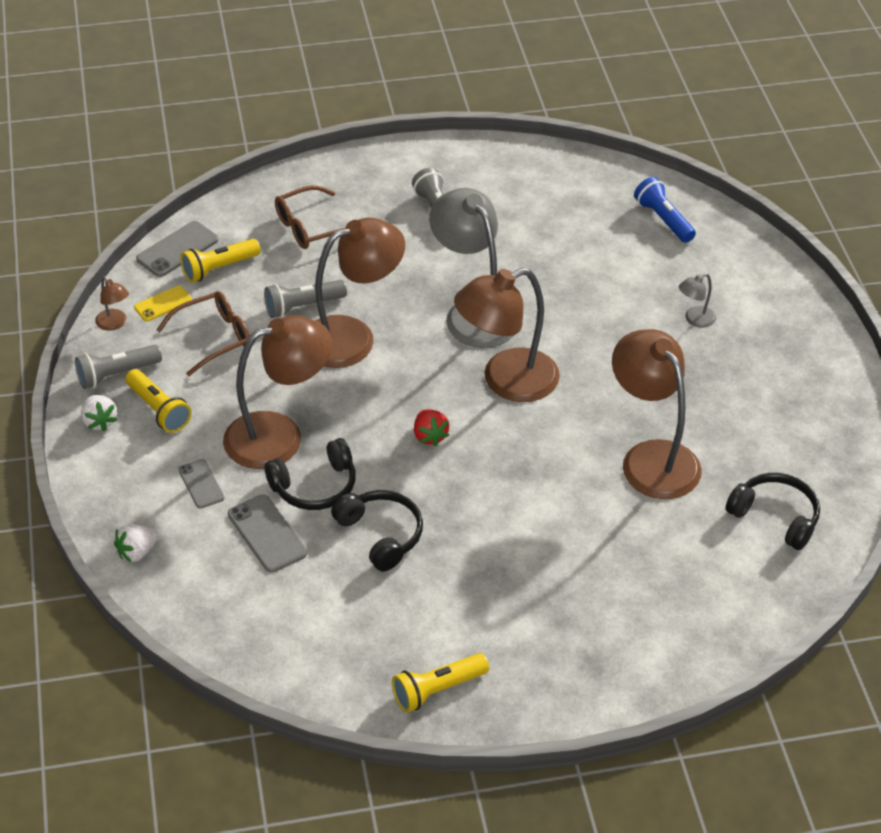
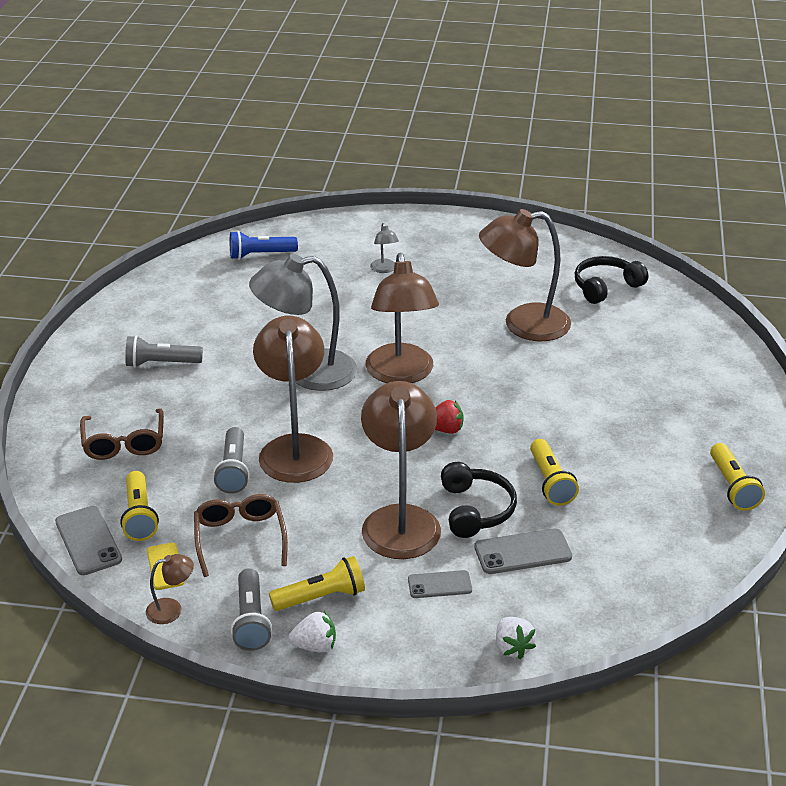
camera: 70 degrees left, 10 degrees down
black headphones [331,490,423,571] -> yellow flashlight [530,439,579,506]

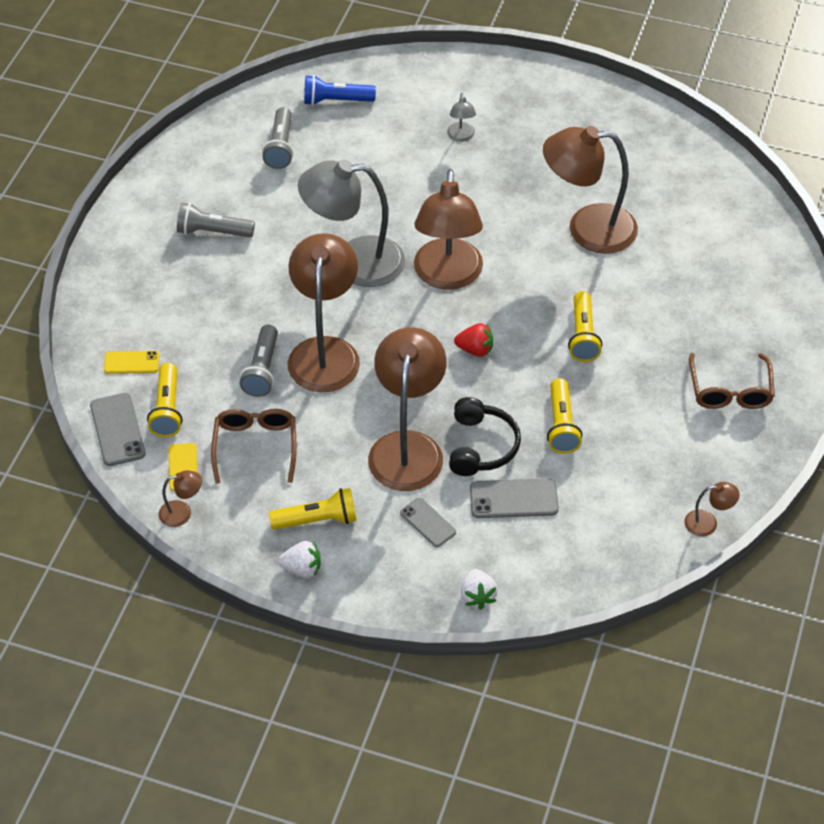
camera: 10 degrees right, 15 degrees up
brown glasses [80,408,164,460] -> brown glasses moved to [689,353,775,409]
grey flashlight [231,568,272,651] -> grey flashlight moved to [262,107,293,169]
grey phone [408,570,472,598] -> grey phone turned 45 degrees clockwise [400,498,456,547]
black headphones [575,256,648,304] -> none
yellow flashlight [710,443,765,511] -> yellow flashlight moved to [568,291,602,362]
none -> yellow phone [104,351,159,374]
none -> brown lamp [684,482,740,537]

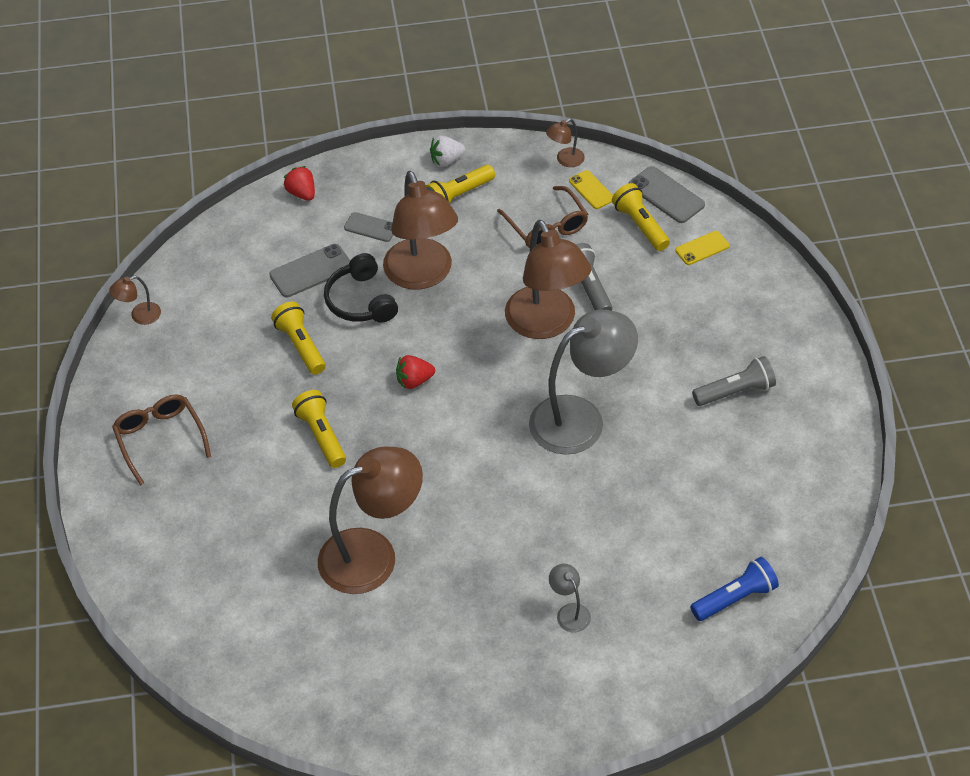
camera: 155 degrees right, 0 degrees up
grey flashlight [262,107,293,169] -> none
brown lamp [414,169,483,290] -> none
white strawberry [461,569,498,610] -> red strawberry [283,166,315,201]

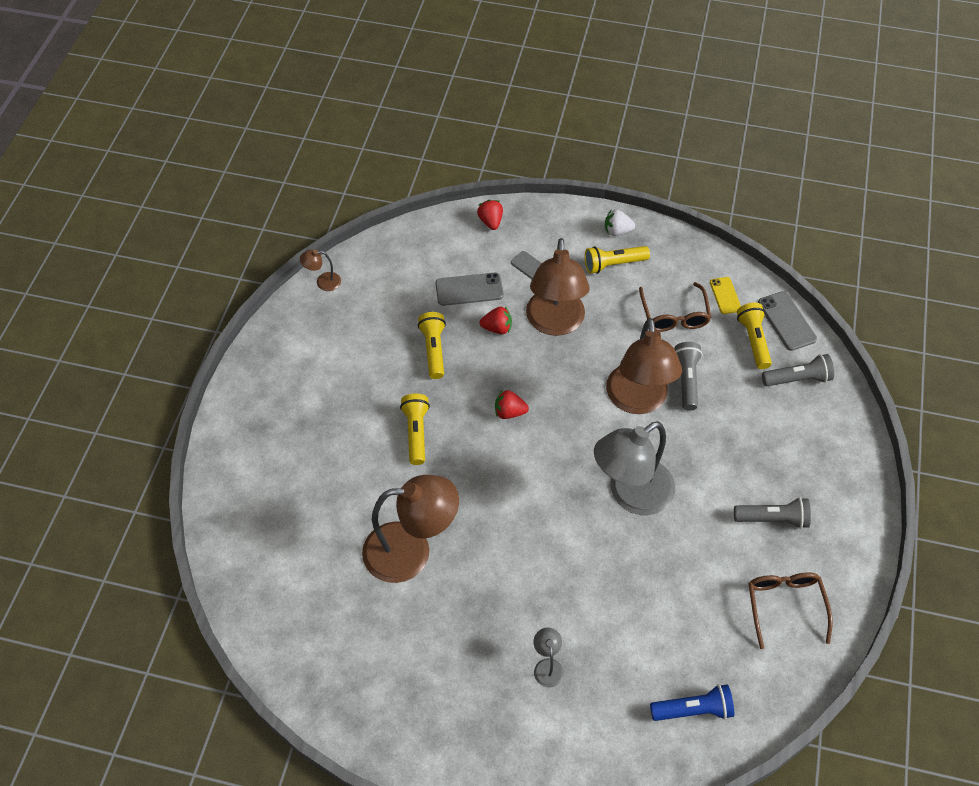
camera: 20 degrees right, 5 degrees up
brown glasses [112,394,211,486] -> brown glasses moved to [748,572,833,649]
black headphones [324,253,398,323] -> red strawberry [479,306,512,334]
grey lamp [529,310,638,454] -> grey lamp turned 150 degrees clockwise [594,421,675,515]
brown lamp [546,119,585,167] -> none
yellow phone [675,231,729,265] -> grey flashlight [762,354,834,386]

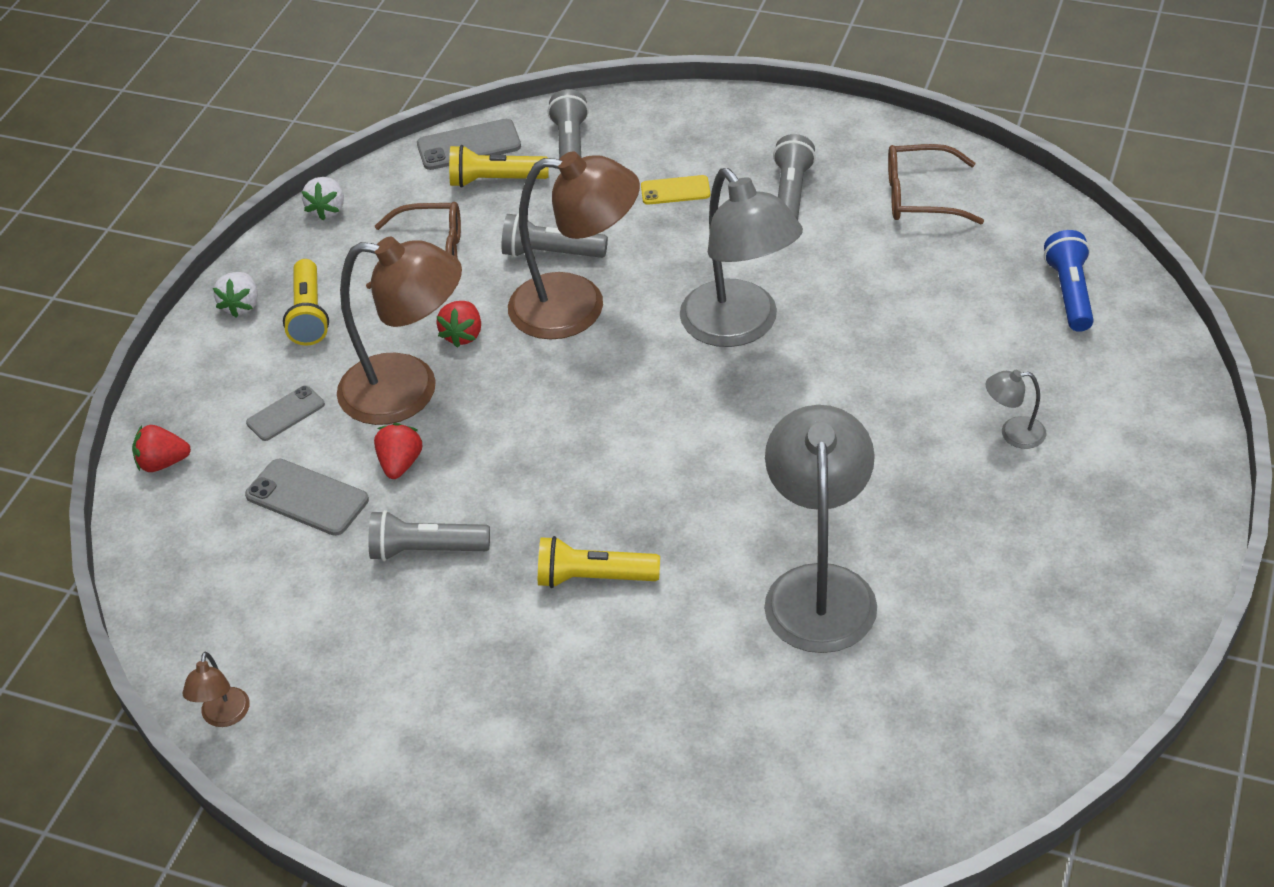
camera: 80 degrees left, 10 degrees down
brown lamp [362,475,459,583] -> grey lamp [764,405,877,653]
yellow flashlight [418,312,446,379] -> grey flashlight [369,510,490,561]
grey phone [435,273,504,306] -> grey phone turned 60 degrees counterclockwise [245,459,369,536]
red strawberry [495,390,529,419] -> red strawberry moved to [436,301,481,348]
yellow phone [710,277,741,314] -> yellow phone moved to [641,175,710,205]
none -> white strawberry [301,177,344,220]

